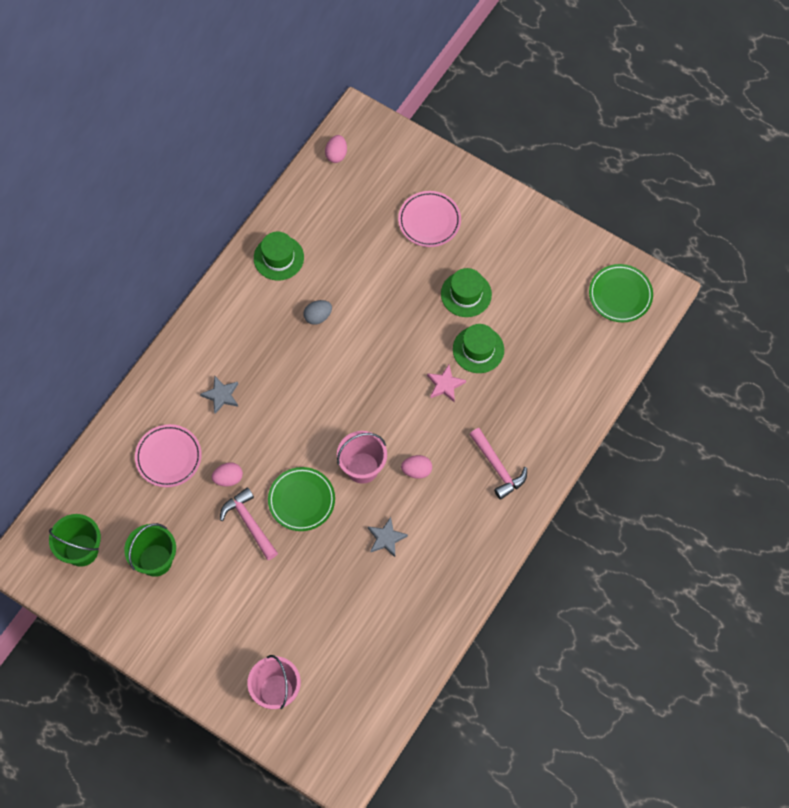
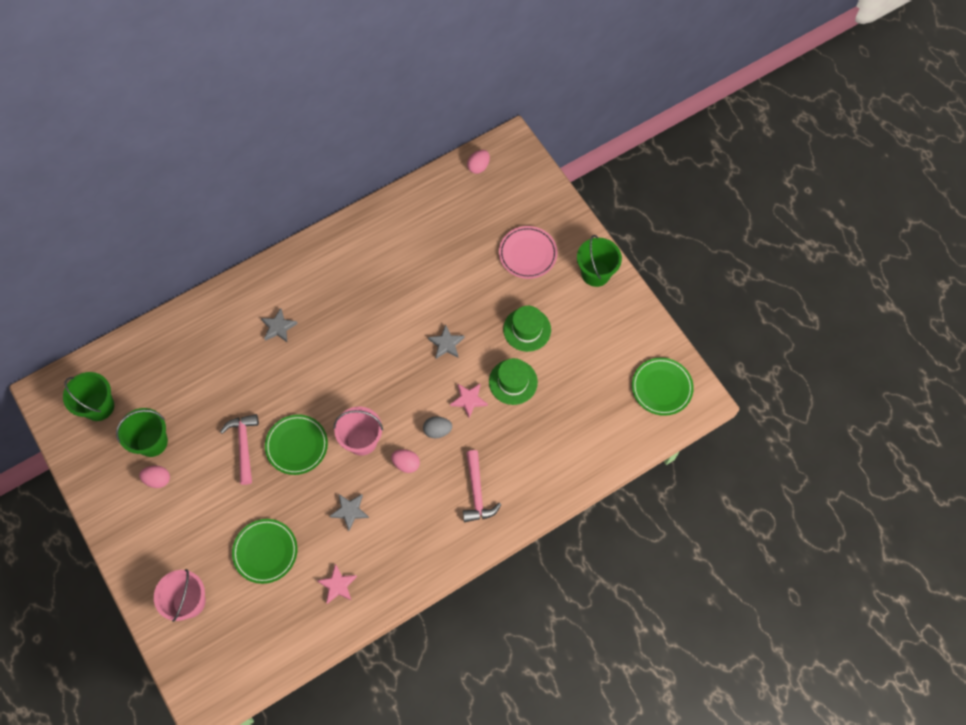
camera: 25 degrees right, 0 degrees up
pink plate [135,424,202,487] -> none
pink egg [212,463,243,487] -> pink egg moved to [139,466,170,488]
green hat [254,232,304,280] -> none
grey egg [304,300,332,325] -> grey egg moved to [423,416,452,438]
none -> green plate [232,519,297,584]
none -> pink star [317,564,357,604]
none -> grey star [428,325,465,359]
none -> green bucket [577,235,622,287]

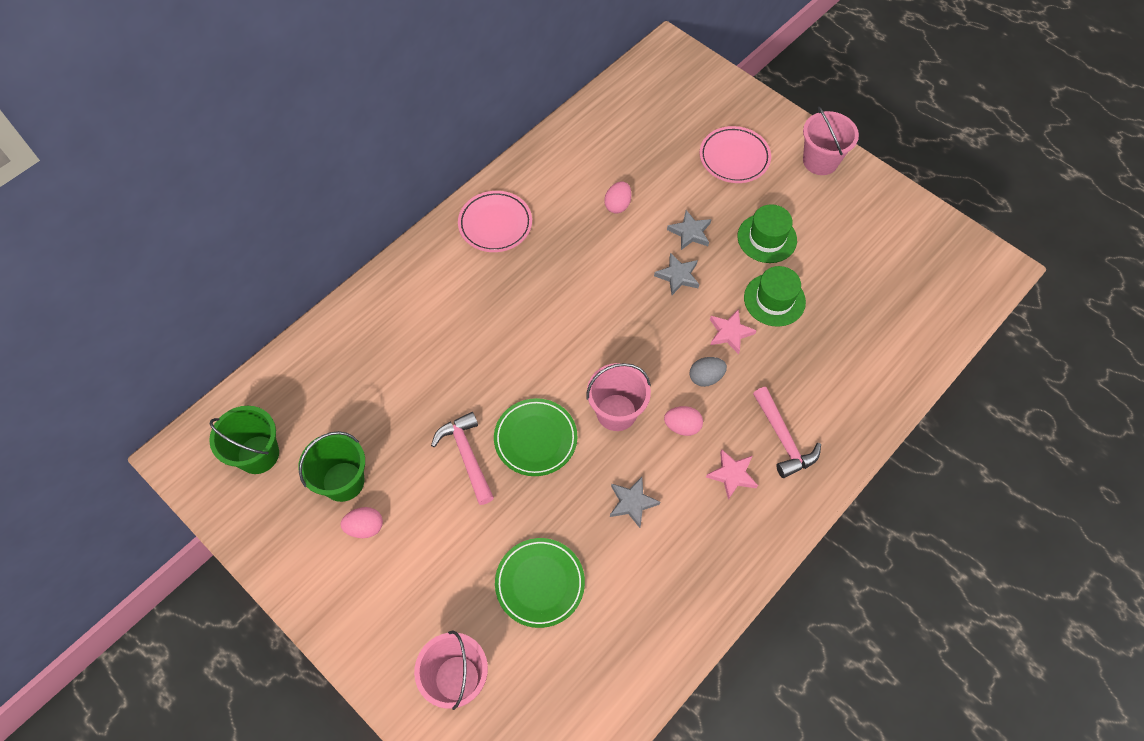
camera: 15 degrees left, 5 degrees down
grey star [261,308,298,342] -> grey star moved to [667,210,711,250]
pink star [317,564,357,604] -> pink star moved to [706,449,758,500]
pink egg [467,150,490,174] -> pink egg moved to [604,181,631,214]
green bucket [577,235,622,287] -> pink bucket [803,107,859,175]
green plate [632,357,694,416] -> none
none -> pink plate [458,191,532,252]

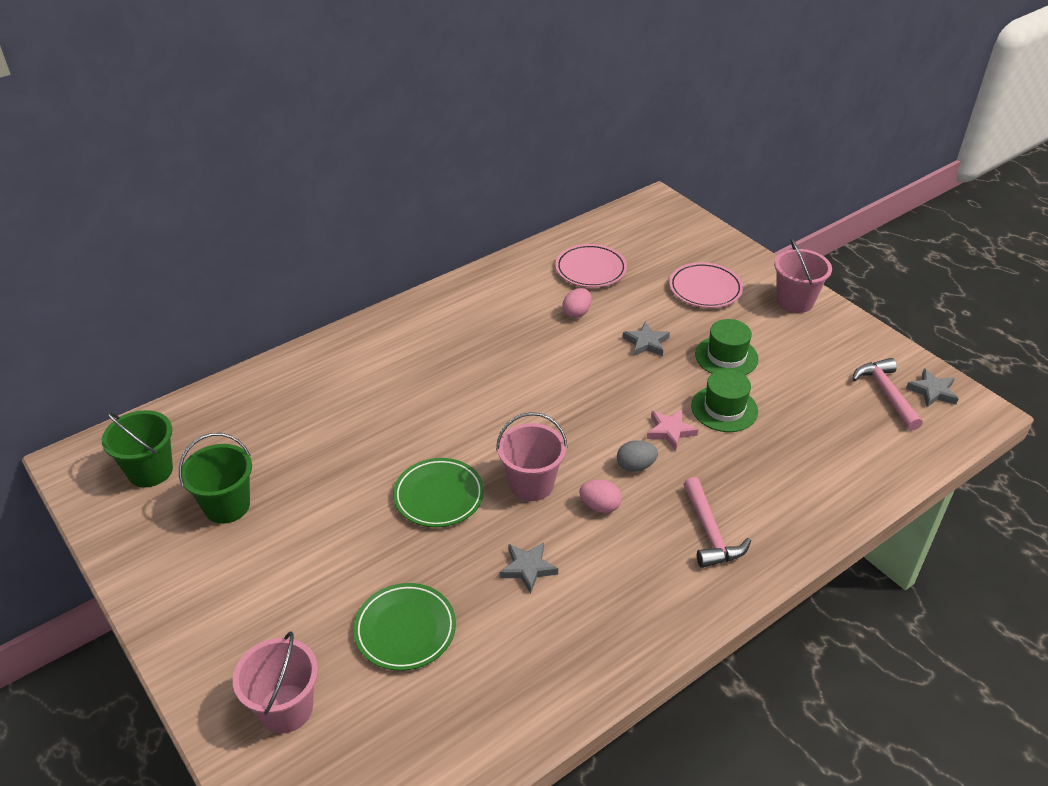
camera: 10 degrees right, 20 degrees down
pink egg [341,507,383,538] -> none
pink hammer [431,412,494,505] -> pink hammer moved to [852,358,923,431]
pink plate [458,191,532,252] -> pink plate moved to [555,244,627,288]
grey star [654,253,699,295] -> grey star moved to [906,368,959,407]
pink star [706,449,758,500] -> none

